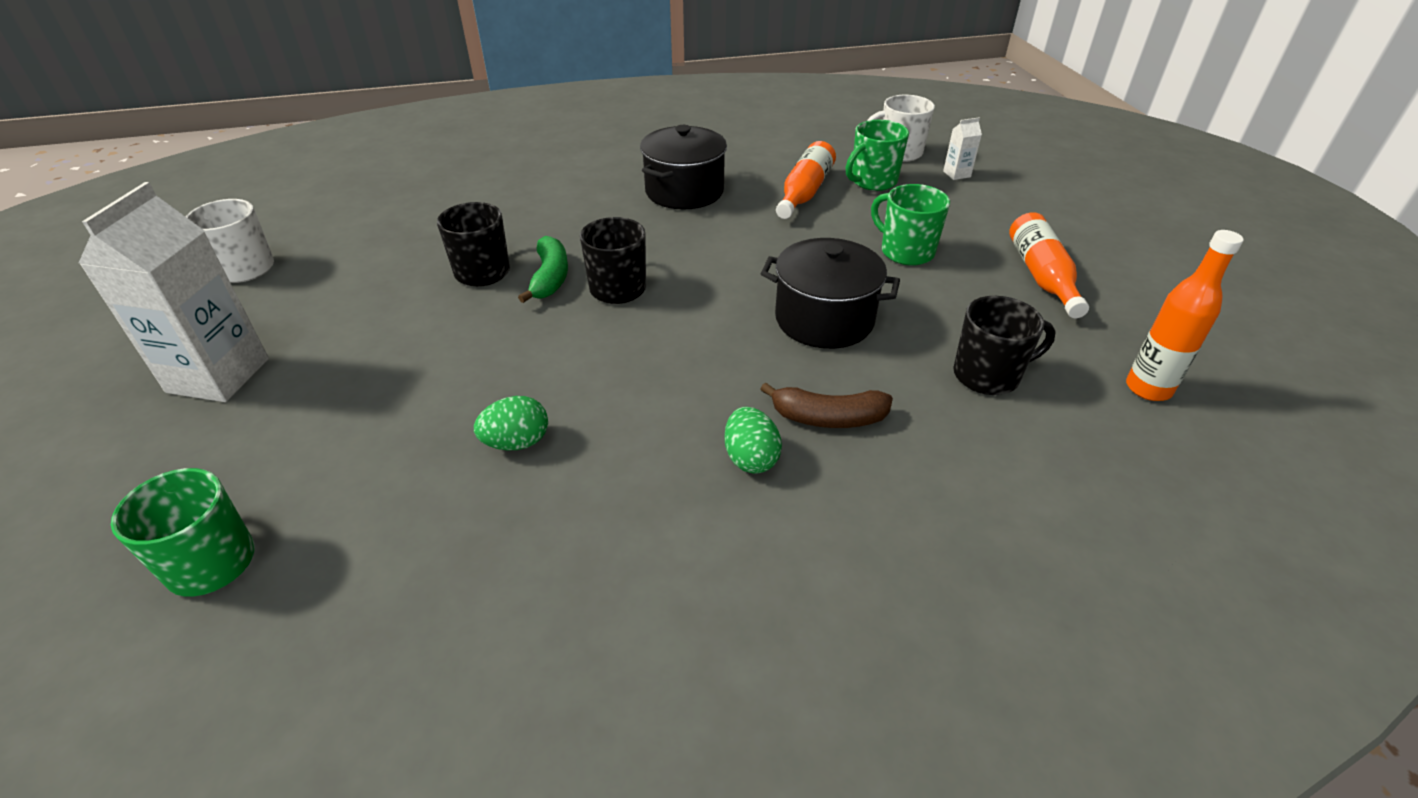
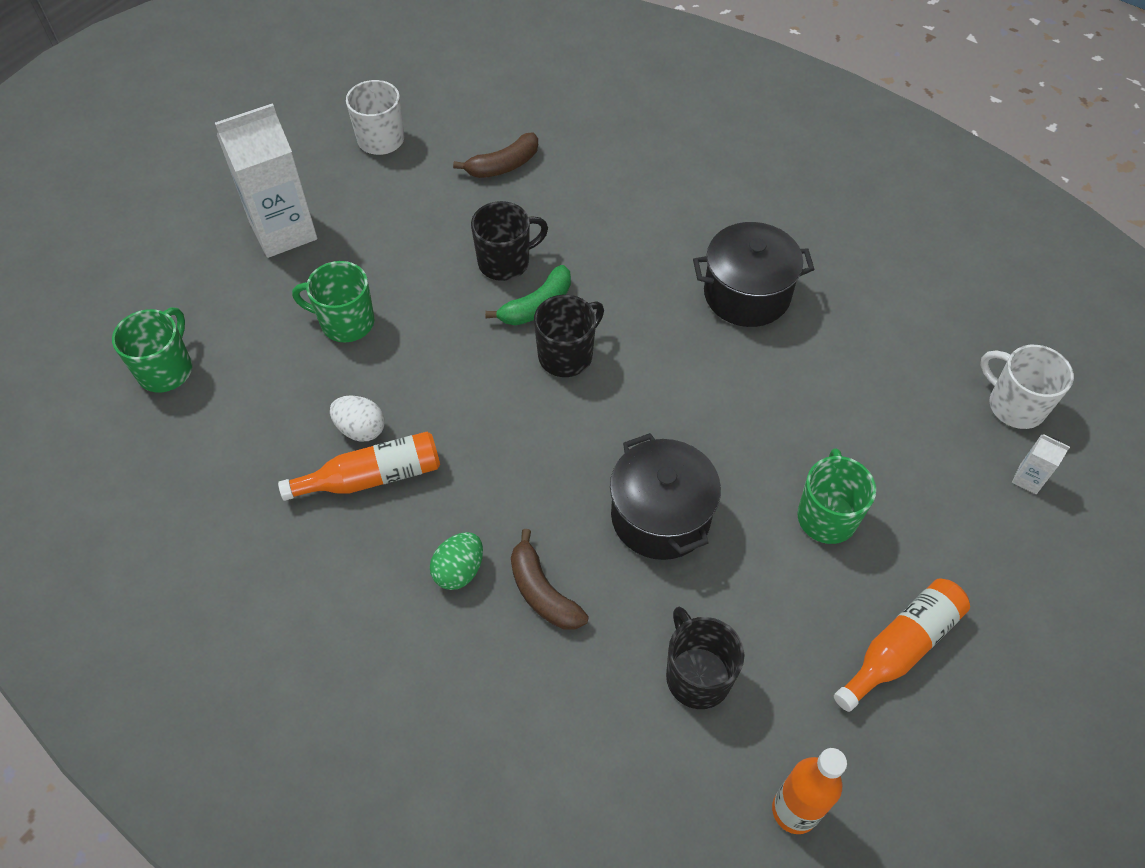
camera: 50 degrees right, 15 degrees up
green egg [474,396,548,450] -> white egg [330,395,385,441]
orange bottle [776,141,836,219] -> orange bottle moved to [278,432,440,501]
green mug [846,120,909,191] -> green mug moved to [292,261,374,342]
black mug [953,296,1056,395] -> black mug turned 150 degrees counterclockwise [666,607,745,709]
none -> brown banana [453,133,538,178]

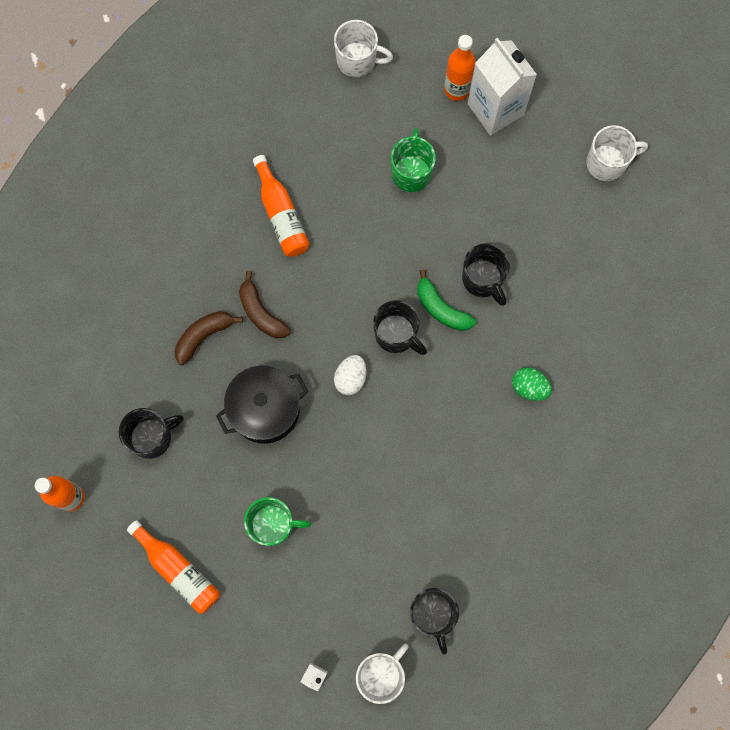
camera: 85 degrees right, 20 degrees up
green mug [112,307,192,392] -> white mug [334,20,393,77]
white egg [330,395,385,441] -> white egg moved to [334,355,366,395]
green egg [430,532,483,590] -> green egg moved to [512,367,552,401]
brown banana [453,133,538,178] -> brown banana moved to [239,271,291,338]
black pot [693,222,815,327] -> none
none -> black mug [410,588,459,655]
none -> orange bottle [444,35,476,101]

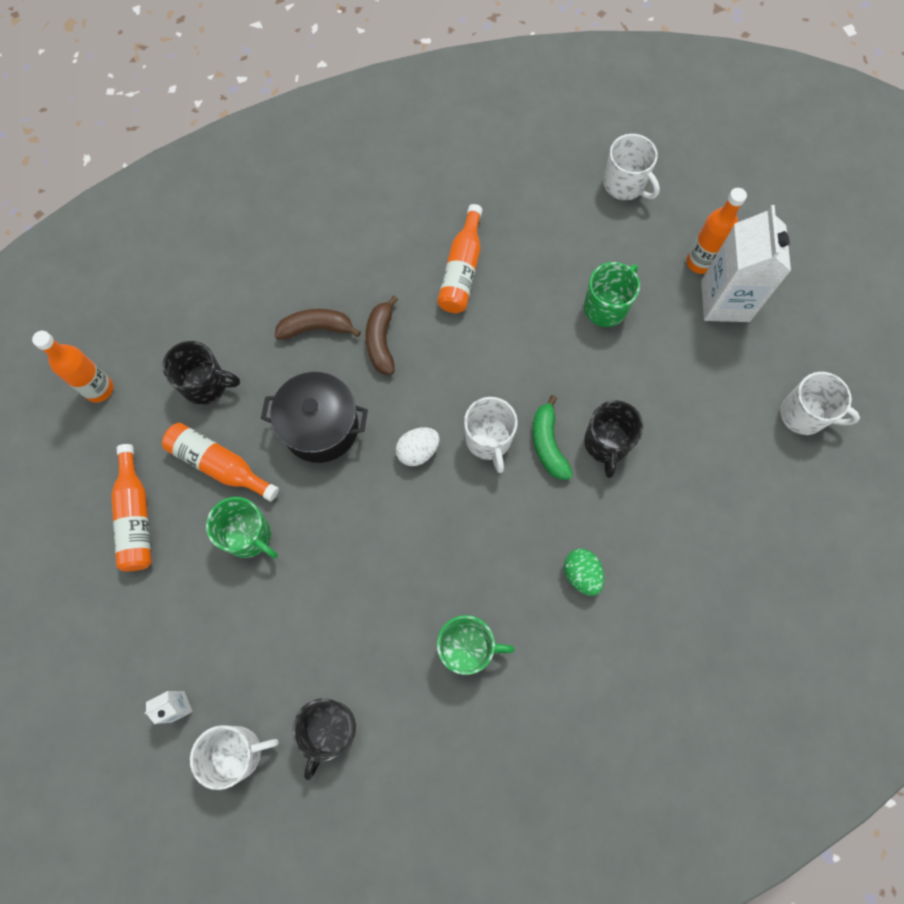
camera: 35 degrees right, 5 degrees down
black mug [373,300,427,355] -> white mug [464,397,518,473]
none -> orange bottle [162,423,279,501]
none -> green mug [437,615,515,675]

